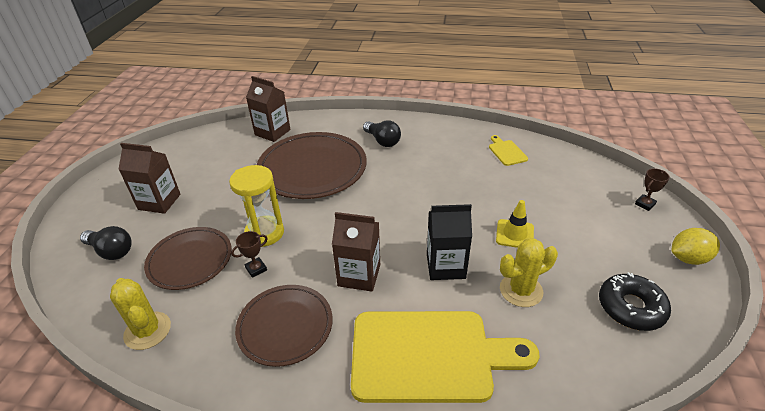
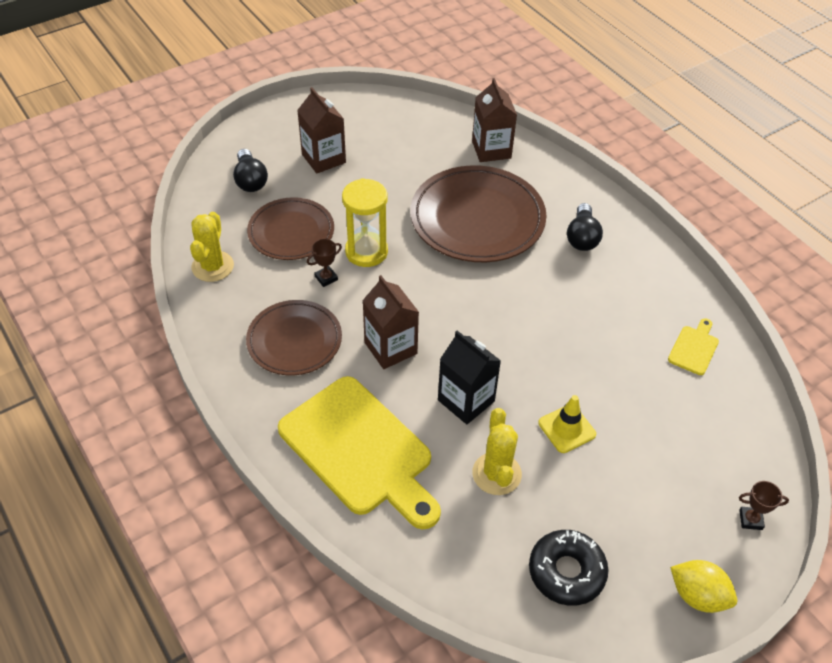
camera: 45 degrees right, 10 degrees up
brown trophy [231,231,268,278] -> brown trophy turned 45 degrees counterclockwise [307,239,342,287]
yellow cactus [500,238,558,307] -> yellow cactus turned 60 degrees clockwise [472,408,522,495]

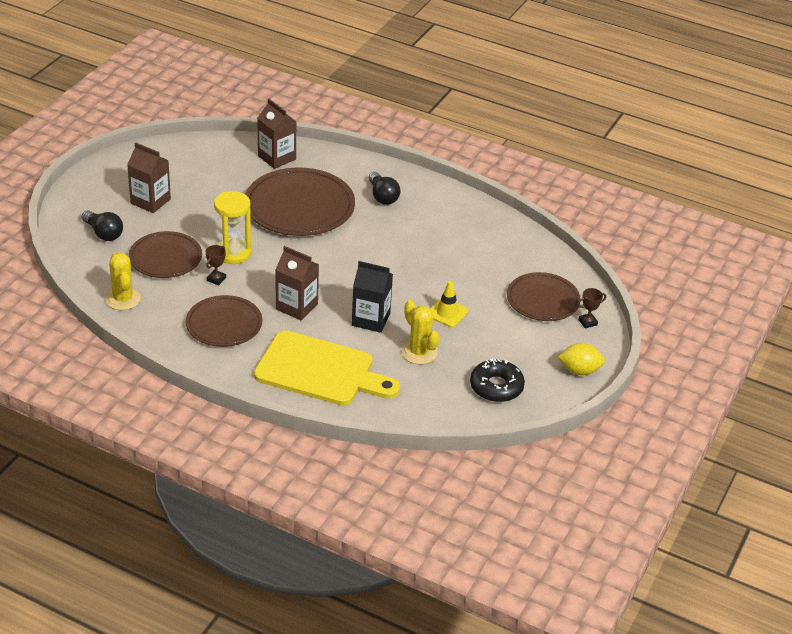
camera: 30 degrees left, 10 degrees down
yellow cutting board [668,318,719,375] -> none
none -> brown plate [507,272,581,321]

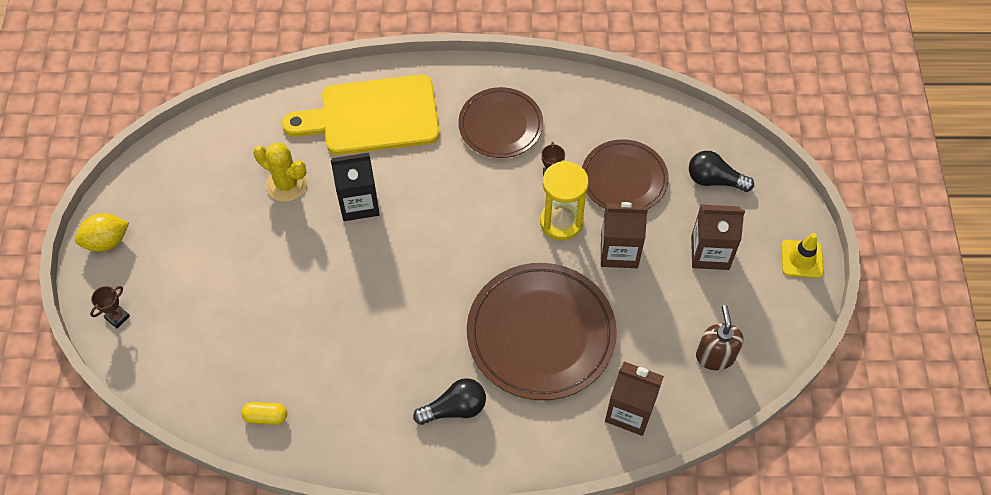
camera: 155 degrees right, 20 degrees up
yellow cactus [105,252,141,310] -> none
brown carton [275,246,319,320] -> brown carton moved to [601,202,648,268]
black light bulb [369,172,400,205] -> black light bulb turned 120 degrees clockwise [413,378,486,425]
yellow traffic cone [430,281,468,327] -> yellow traffic cone moved to [781,233,824,278]
black donut [470,359,525,402] -> none
brown plate [507,272,581,321] -> none
none -> yellow capsule [241,402,287,425]
none -> brown soap dispenser [696,305,743,370]

